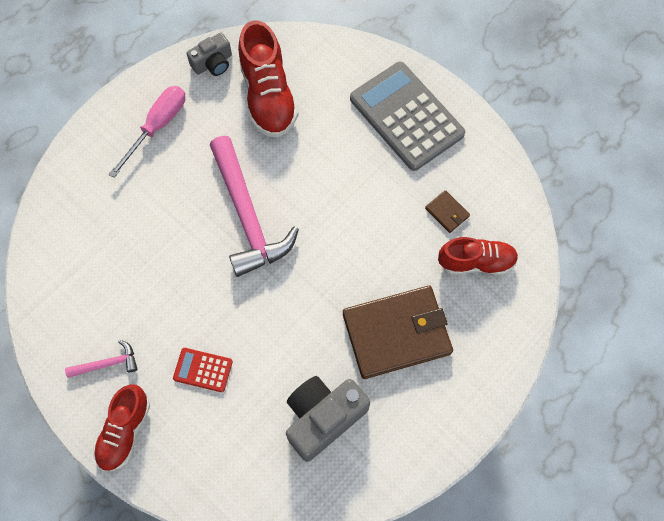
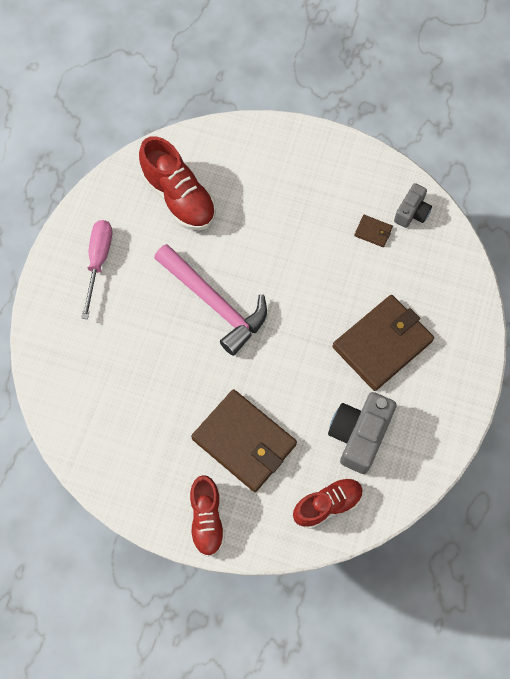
camera: 25 degrees left, 0 degrees up
pink hammer [65,340,138,378] -> none
red calculator [173,348,233,392] -> brown wallet [191,389,297,492]
grey camera [186,33,232,76] -> grey camera moved to [394,183,432,228]
grey calculator [350,62,465,171] -> none
red shoe [438,237,518,275] -> red shoe moved to [293,477,363,529]

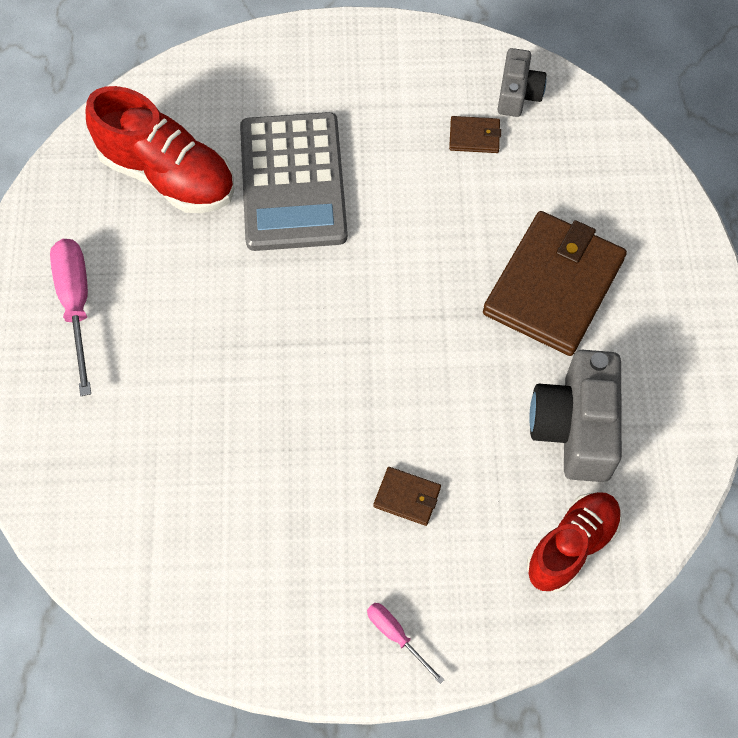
camera: 20 degrees left, 5 degrees down
pink hammer [154,244,267,356] -> none
red shoe [190,475,225,557] -> pink screwdriver [367,603,444,684]
brown wallet [191,389,297,492] -> brown wallet [373,467,441,526], size x0.41
none -> grey calculator [240,112,348,251]

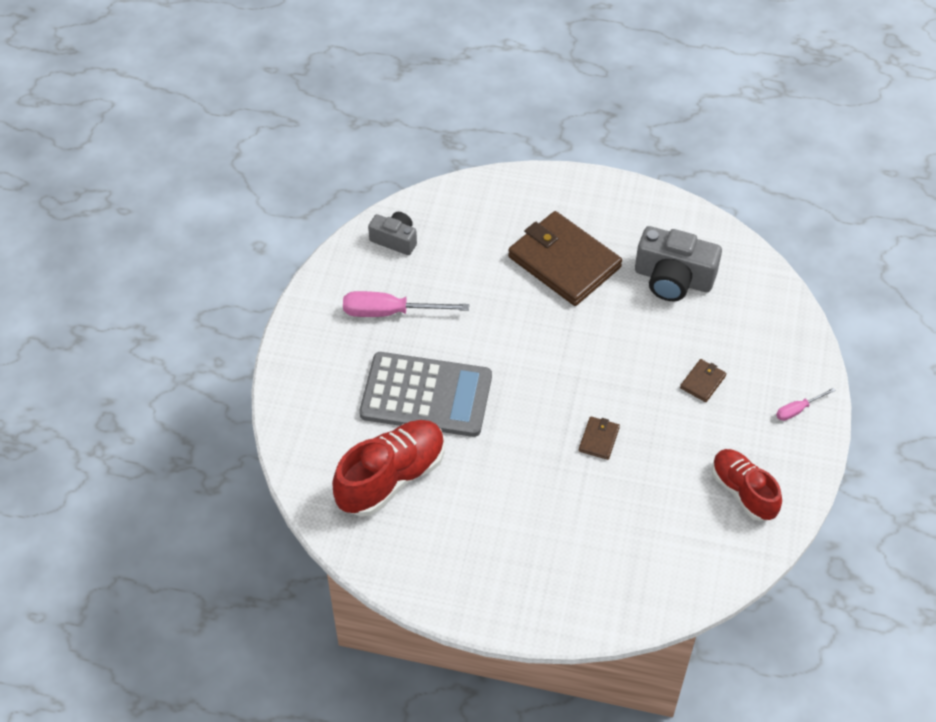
camera: 75 degrees left, 10 degrees down
pink screwdriver [50,239,91,396] -> pink screwdriver moved to [343,291,469,317]
brown wallet [449,116,501,153] -> brown wallet moved to [579,416,620,460]
red shoe [527,492,622,593] -> red shoe moved to [712,449,782,521]

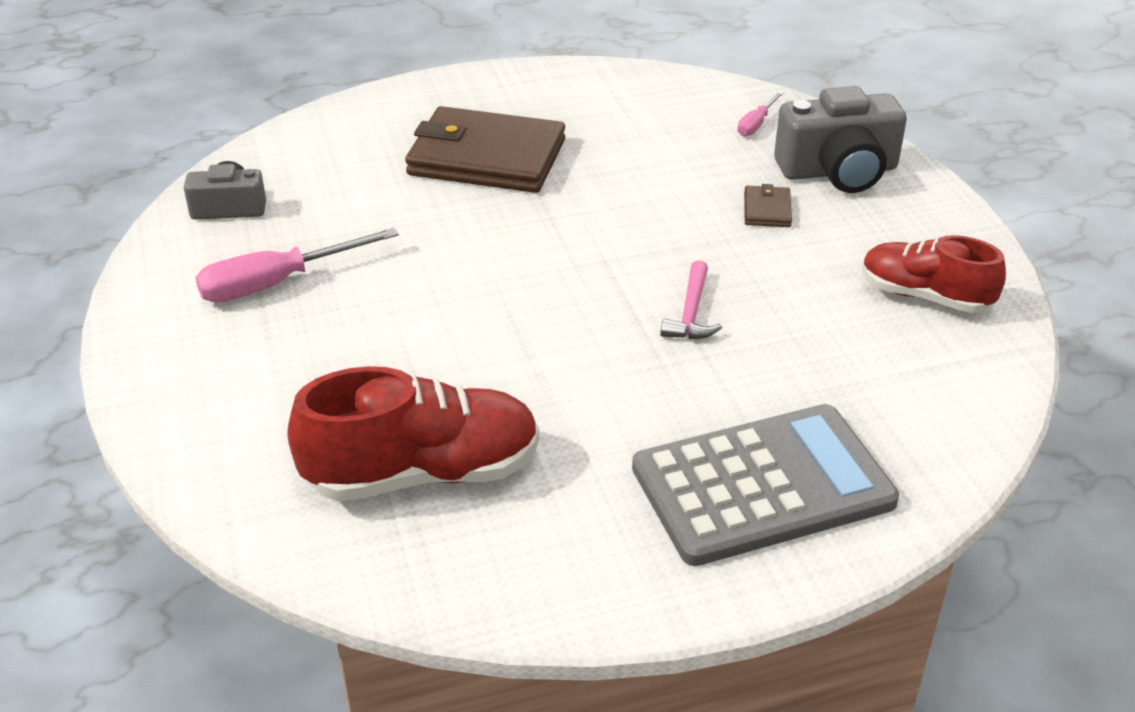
camera: 30 degrees left, 15 degrees down
red shoe [332,420,445,516] -> red shoe turned 60 degrees clockwise [287,366,539,501]
grey calculator [359,352,492,437] -> grey calculator moved to [632,404,899,566]
brown wallet [579,416,620,460] -> pink hammer [660,260,722,339]
grey camera [635,226,722,301] -> grey camera moved to [774,86,907,193]
pink screwdriver [776,388,836,421] -> pink screwdriver moved to [737,91,784,136]

